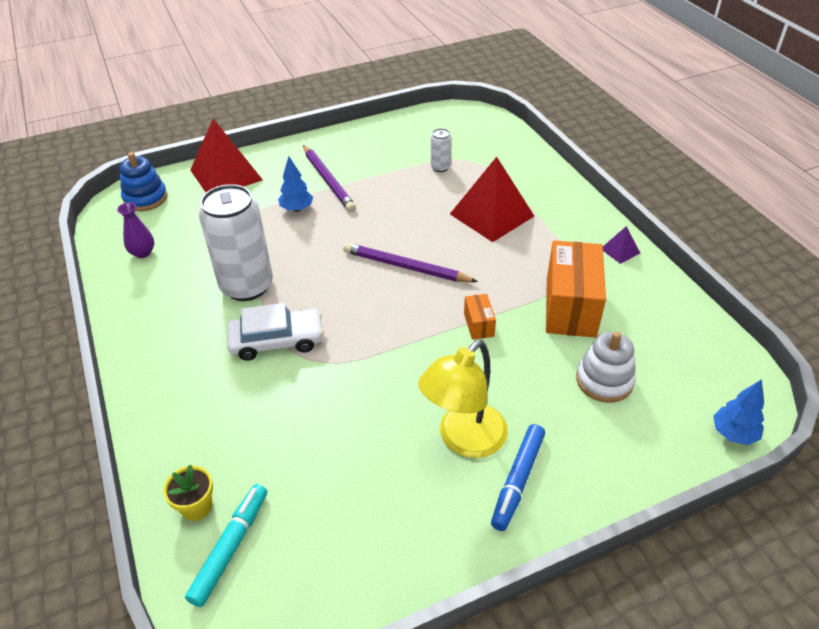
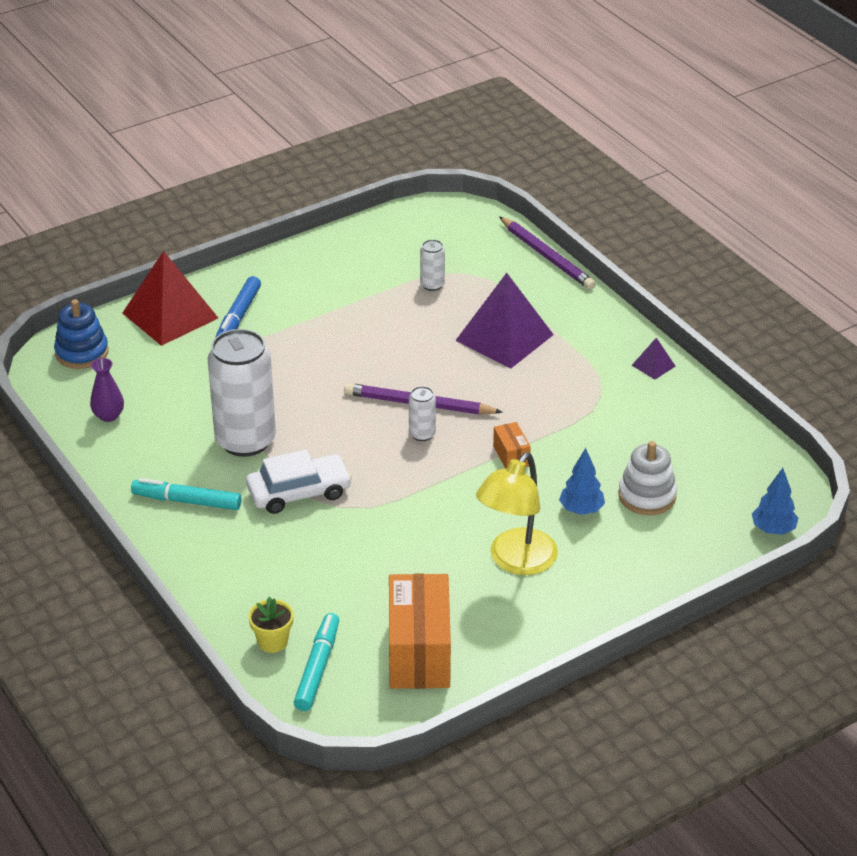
camera: 10 degrees left, 5 degrees down
blue tree [278,156,313,212] -> blue tree moved to [559,448,605,515]
purple pencil [303,145,356,212] -> purple pencil moved to [499,216,596,290]
red pyramid [450,157,534,242] -> purple pyramid [455,273,554,368]
blue marker [491,424,545,531] -> blue marker moved to [215,276,261,338]
orange box [546,241,606,338] -> orange box moved to [389,573,451,689]
none -> turquoise marker [131,478,242,510]
none -> white can [409,386,436,441]

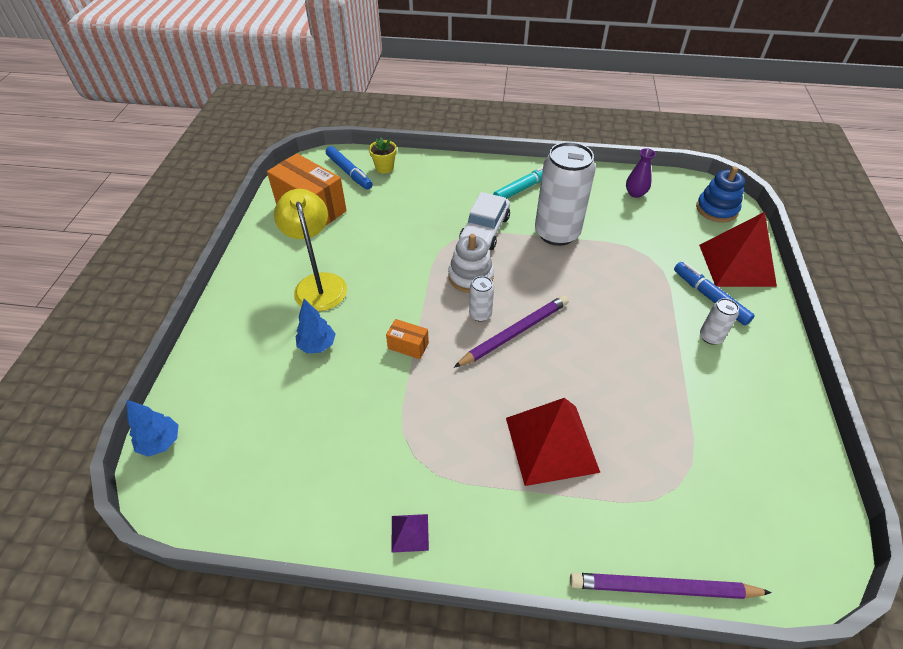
camera: 130 degrees right, 10 degrees up
turquoise marker [294,613,339,711] -> blue marker [326,146,372,190]
white can [420,239,445,291] -> white can moved to [700,298,739,345]
purple pyramid [455,273,554,368] -> red pyramid [506,398,600,486]
white stacking toy [619,441,677,515] -> white stacking toy moved to [448,234,494,293]

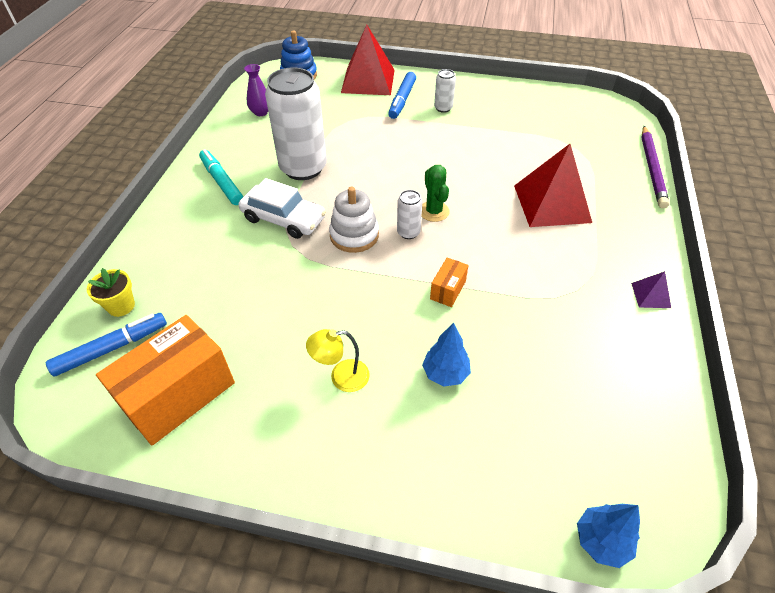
camera: 85 degrees left, 0 degrees up
yellow lamp [274,189,347,311] -> yellow lamp [306,329,370,392], size x0.56
purple pencil [454,295,569,368] -> green cactus [422,165,450,222]
blue marker [674,262,755,325] -> blue marker turned 45 degrees counterclockwise [388,72,416,119]

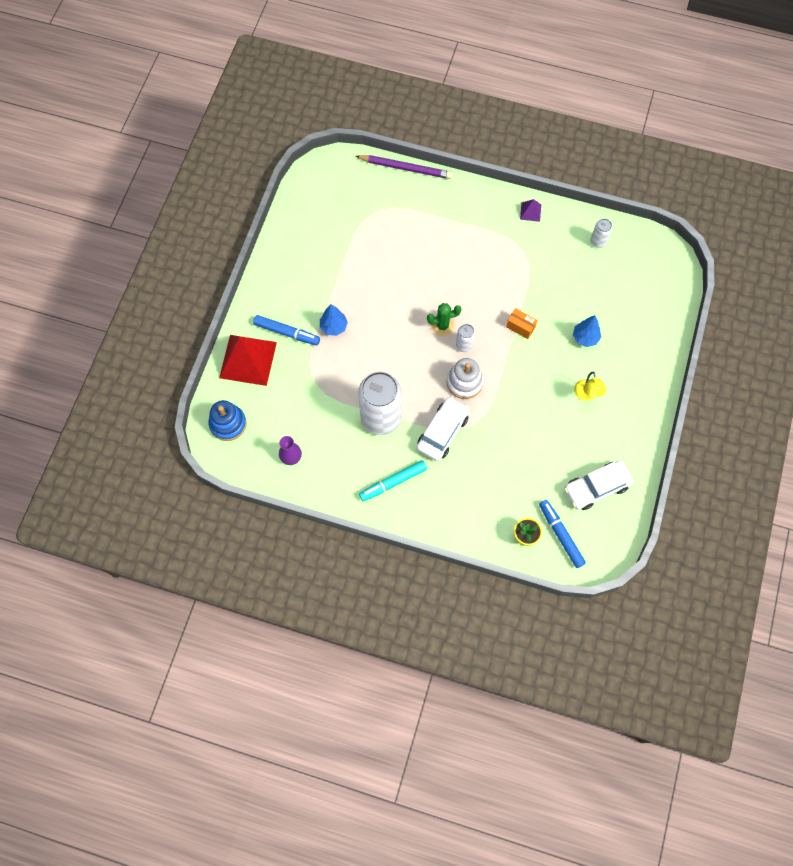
camera: 85 degrees left, 20 degrees up
orange box [96,315,235,446] -> white car [564,460,634,510]
white can [434,69,456,113] -> white can moved to [590,219,612,248]
red pyramid [514,144,592,227] -> none
blue tree [577,504,640,568] -> blue tree moved to [320,304,348,336]

